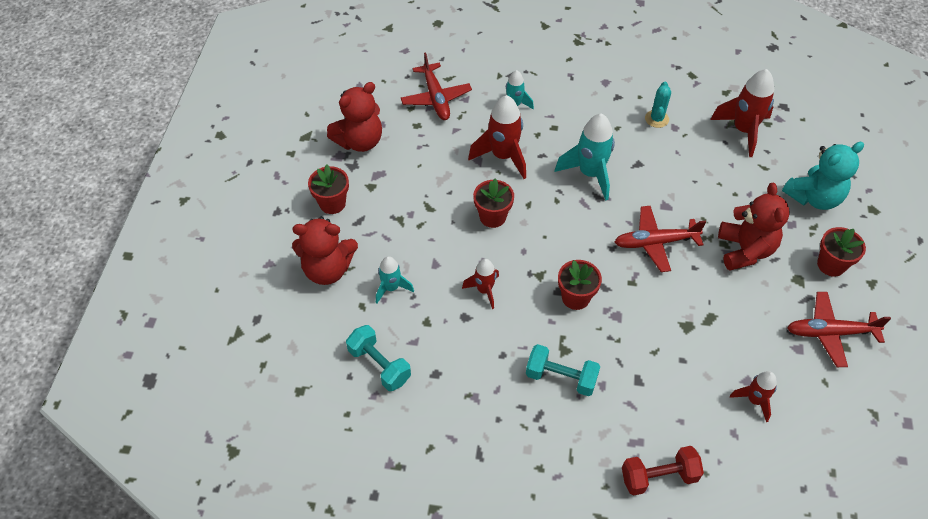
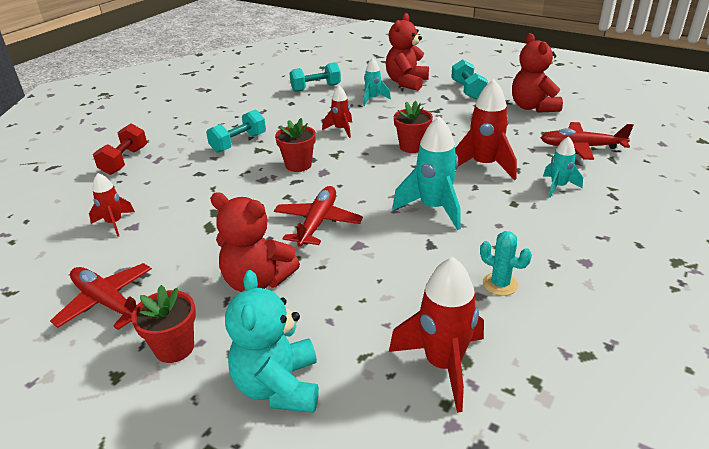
camera: 115 degrees right, 20 degrees down
red flower pot [308,164,349,214] -> turquoise dumbbell [451,59,488,99]
red plane [787,292,891,367] -> red plane turned 75 degrees counterclockwise [50,263,152,330]

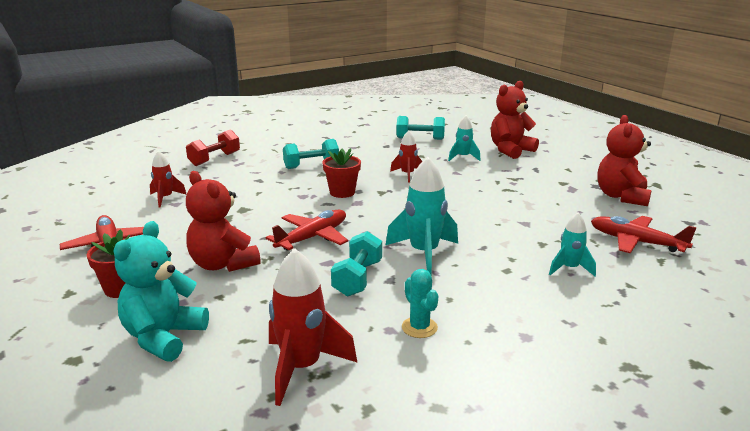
camera: 25 degrees right, 10 degrees down
red flower pot [394,101,433,153] -> none
turquoise dumbbell [451,59,488,99] -> turquoise dumbbell moved to [331,231,382,297]
red rocket [455,79,517,180] -> none

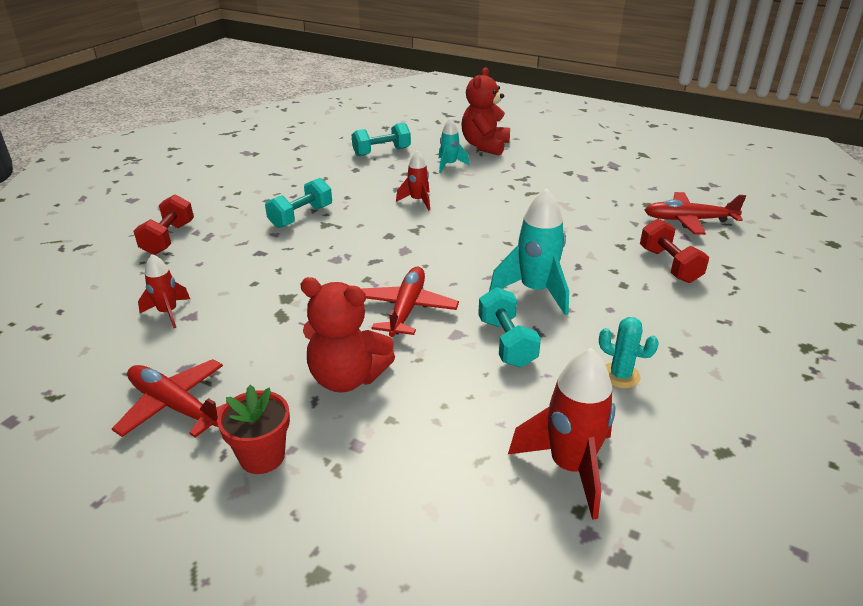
camera: 30 degrees left, 10 degrees up
turquoise teddy bear [114,221,209,362] -> none
red flower pot [322,148,361,198] -> none
turquoise rocket [549,212,596,276] -> red dumbbell [640,219,709,283]
red teddy bear [597,115,651,206] -> none

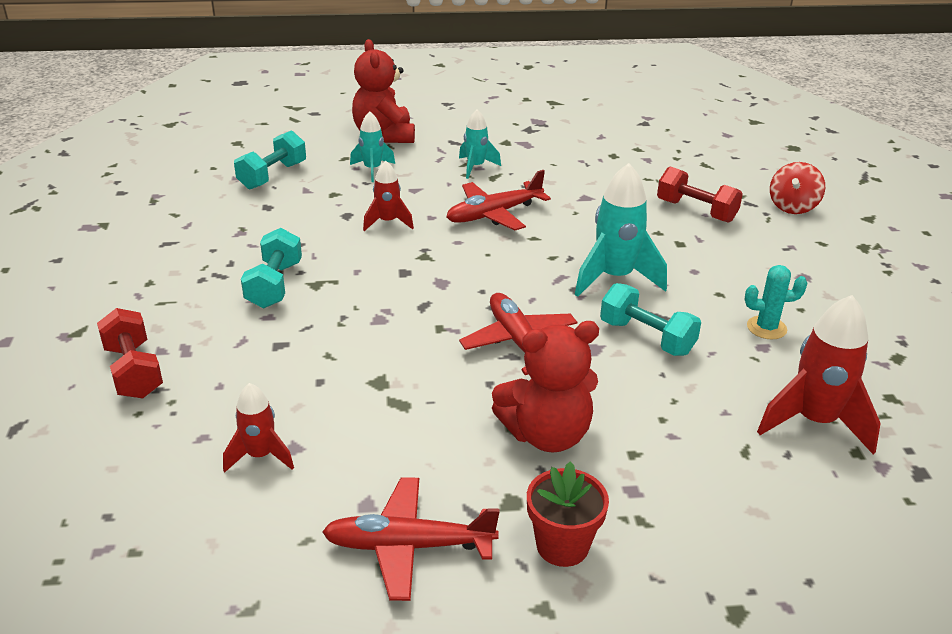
camera: 35 degrees left, 0 degrees up
red plane [644,192,746,235] -> red plane moved to [446,170,551,231]
none -> turquoise rocket [459,109,501,179]
none -> red spinning top [770,162,825,214]

